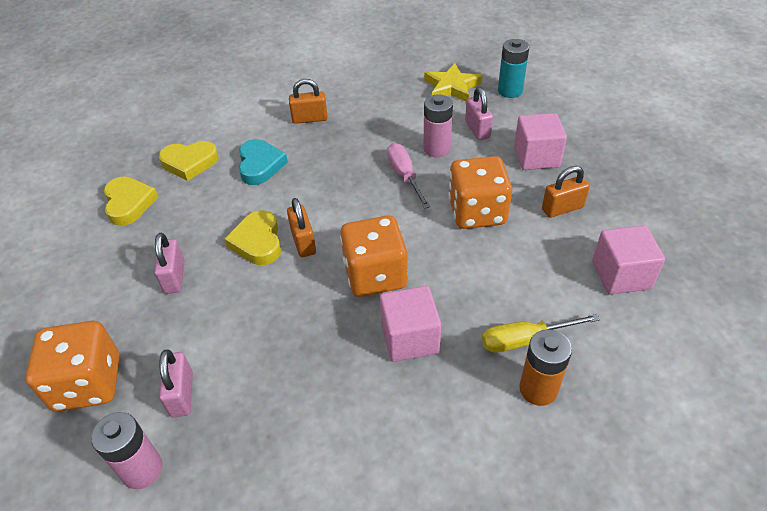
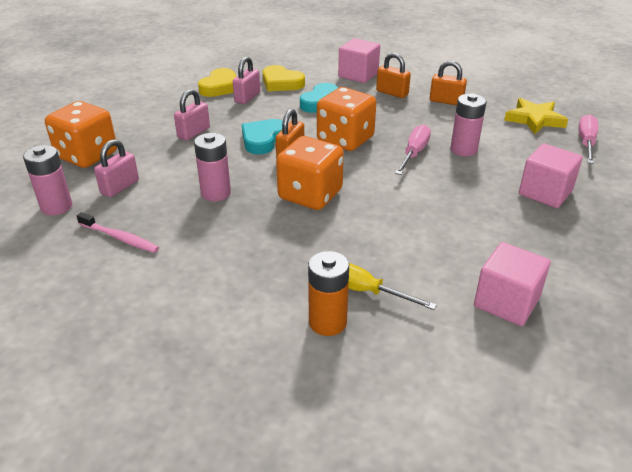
camera: 40 degrees right, 10 degrees down
yellow heart [225,210,281,265] -> turquoise heart [242,119,283,154]
pink cube [380,286,441,362] -> pink cube moved to [338,38,380,83]
orange dice [448,156,512,229] -> orange dice moved to [317,87,376,151]
pink padlock [465,87,493,140] -> pink padlock moved to [233,56,260,104]
turquoise battery [498,39,529,98] -> pink screwdriver [578,114,598,164]
orange padlock [542,166,590,218] -> orange padlock moved to [430,61,467,105]
none -> pink toothbrush [77,212,159,253]
none -> pink battery [194,133,231,201]

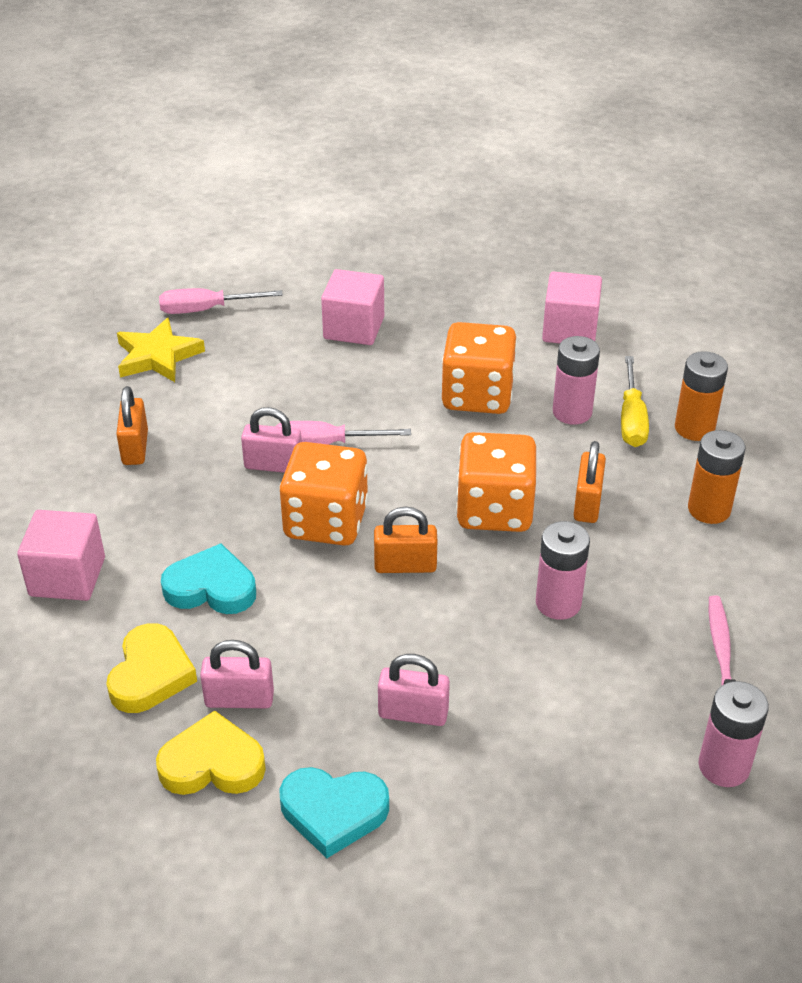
camera: 115 degrees left, 5 degrees up
orange dice [45,101,117,168] -> orange dice moved to [442,322,517,414]
pink padlock [94,139,139,197] -> pink padlock moved to [241,407,302,473]
turquoise heart [242,119,283,154] -> turquoise heart moved to [279,767,389,858]
orange padlock [376,53,411,98] -> orange padlock moved to [574,441,606,523]
pink battery [450,93,486,156] -> pink battery moved to [553,336,600,425]
none -> orange battery [688,430,745,524]

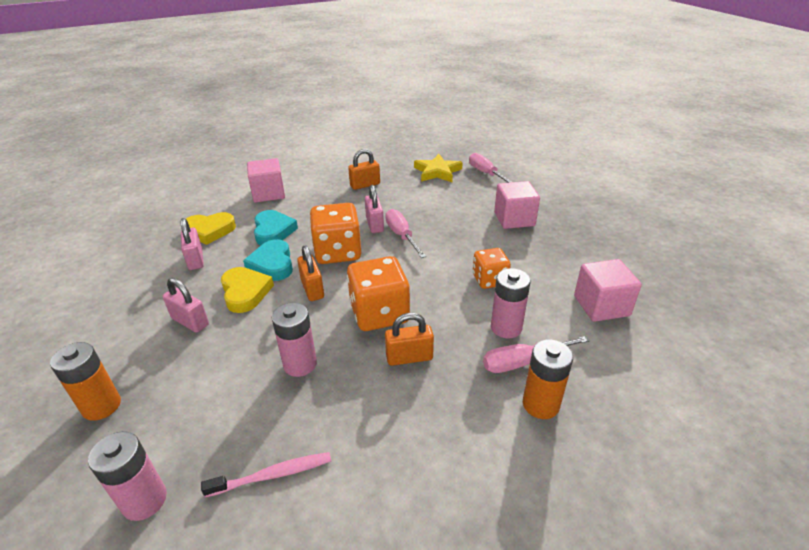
camera: 70 degrees right, 5 degrees down
yellow heart [156,710,266,795] -> yellow heart moved to [221,267,274,313]
turquoise heart [279,767,389,858] -> turquoise heart moved to [243,239,293,281]
pink padlock [378,654,450,726] -> pink padlock turned 45 degrees counterclockwise [163,278,209,333]
orange dice [442,322,517,414] -> orange dice [473,248,511,289], size x0.61
yellow screwdriver [621,356,649,447] -> pink screwdriver [483,336,590,373]
orange battery [688,430,745,524] -> orange battery moved to [50,342,121,421]

